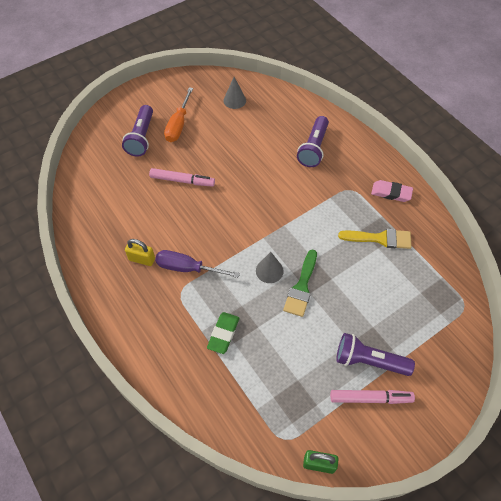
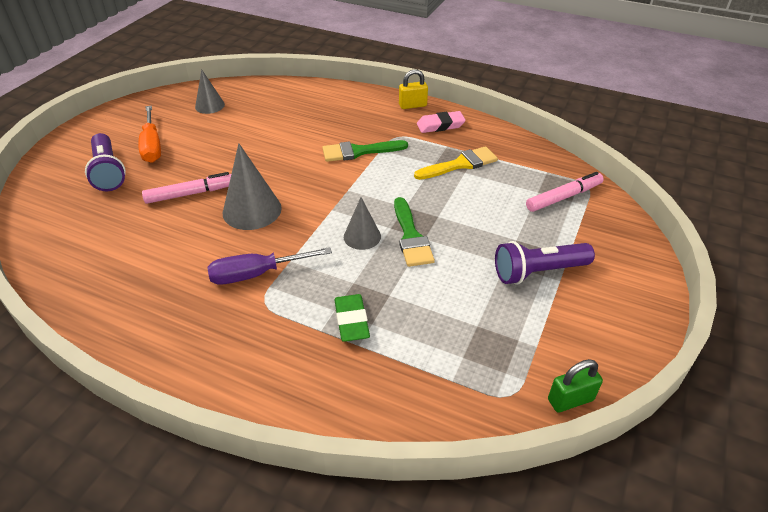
camera: 30 degrees left, 15 degrees down
yellow padlock [125,239,155,266] -> yellow padlock moved to [399,69,428,109]
purple flashlight [297,116,329,167] -> none
pink marker [330,390,415,404] -> pink marker moved to [526,172,604,212]
none -> grey cone [223,143,282,230]
none -> green brush [322,140,408,162]

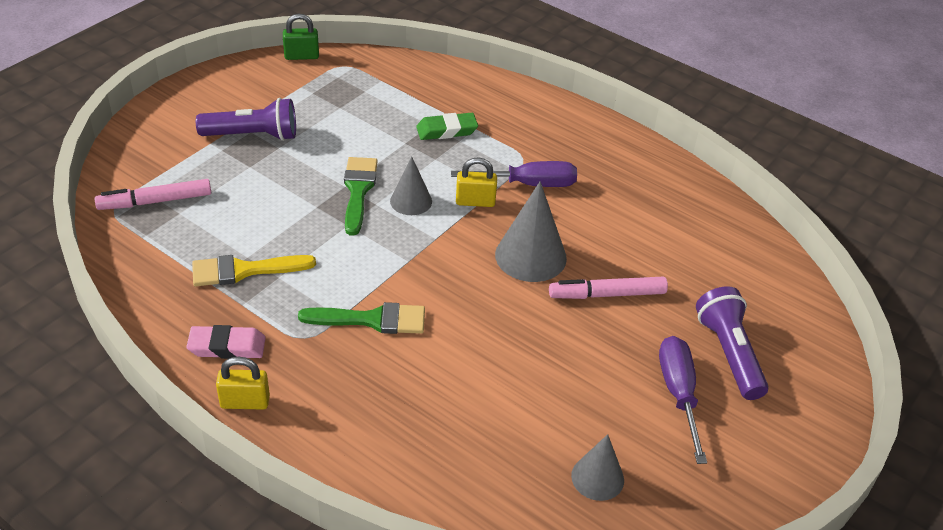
camera: 170 degrees left, 0 degrees up
orange screwdriver [138,106,161,163] -> purple screwdriver [659,336,707,464]
green eraser [335,294,370,342] -> green eraser turned 75 degrees clockwise [416,113,478,140]
none -> yellow padlock [456,157,497,207]

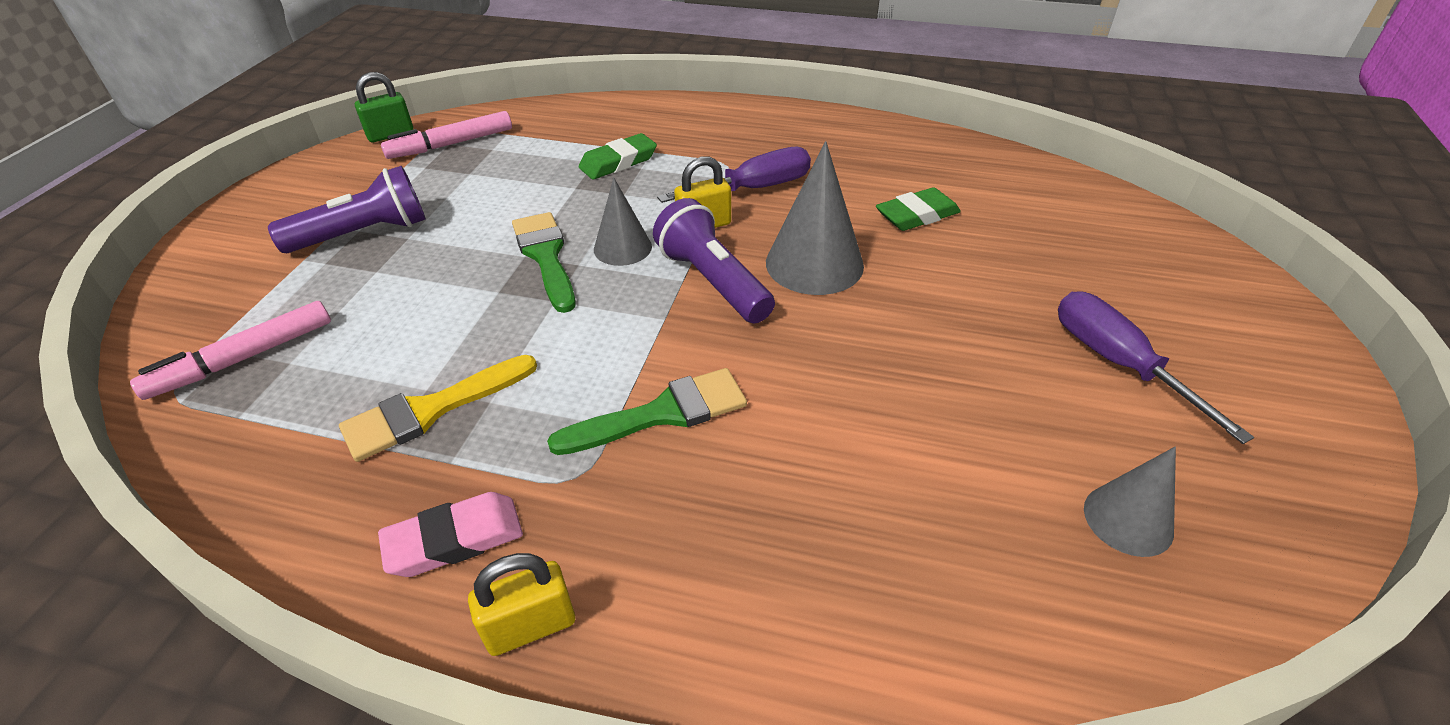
camera: 20 degrees left, 0 degrees up
pink marker [549,277,668,299] -> pink marker moved to [381,111,512,159]
purple flashlight [696,286,769,400] -> purple flashlight moved to [653,198,775,323]
none -> green eraser [876,187,961,231]

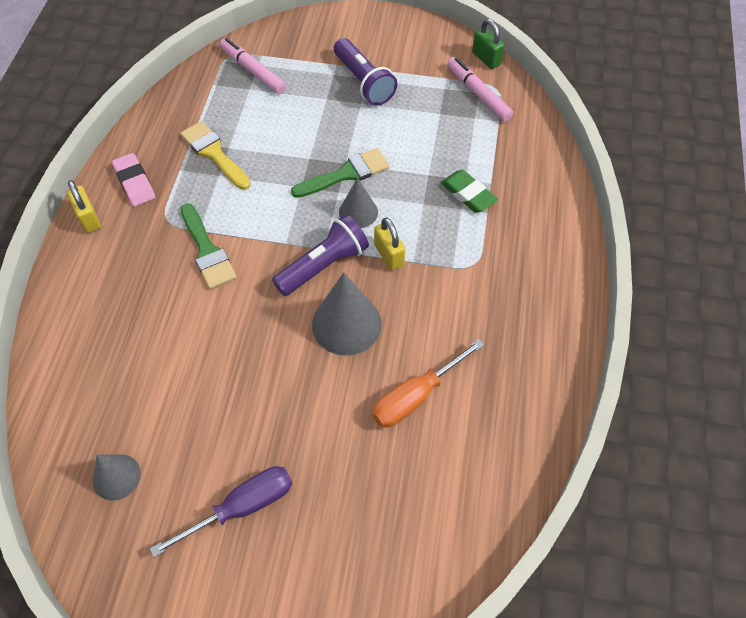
camera: 85 degrees right, 15 degrees up
purple screwdriver [657,147,811,203] -> none
green eraser [876,187,961,231] -> orange screwdriver [372,339,485,427]

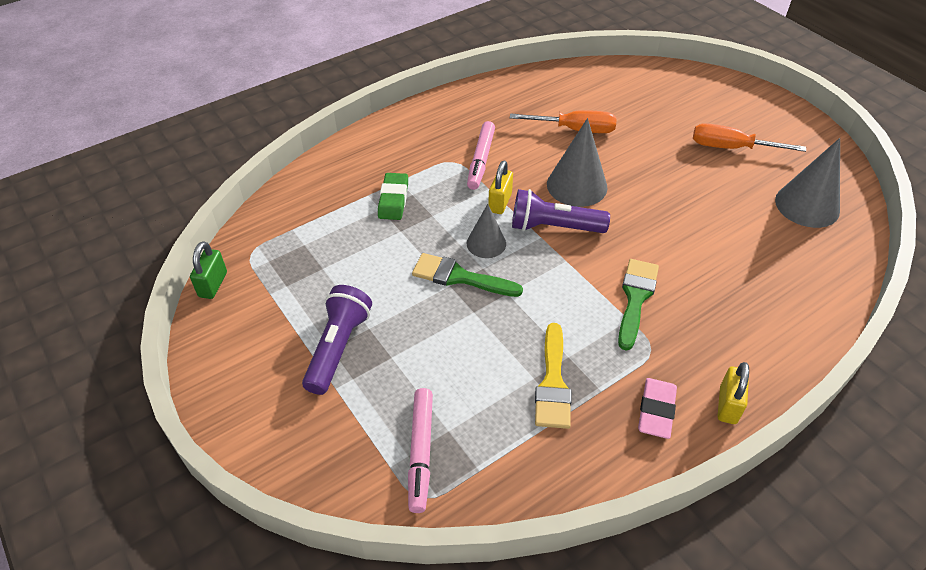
camera: 135 degrees left, 10 degrees down
grey cone [93,454,141,501] -> grey cone [775,138,840,228], size x1.63
purple screwdriver [150,466,292,557] -> orange screwdriver [693,123,806,152]
pink marker [447,57,513,122] -> pink marker moved to [467,121,495,190]

